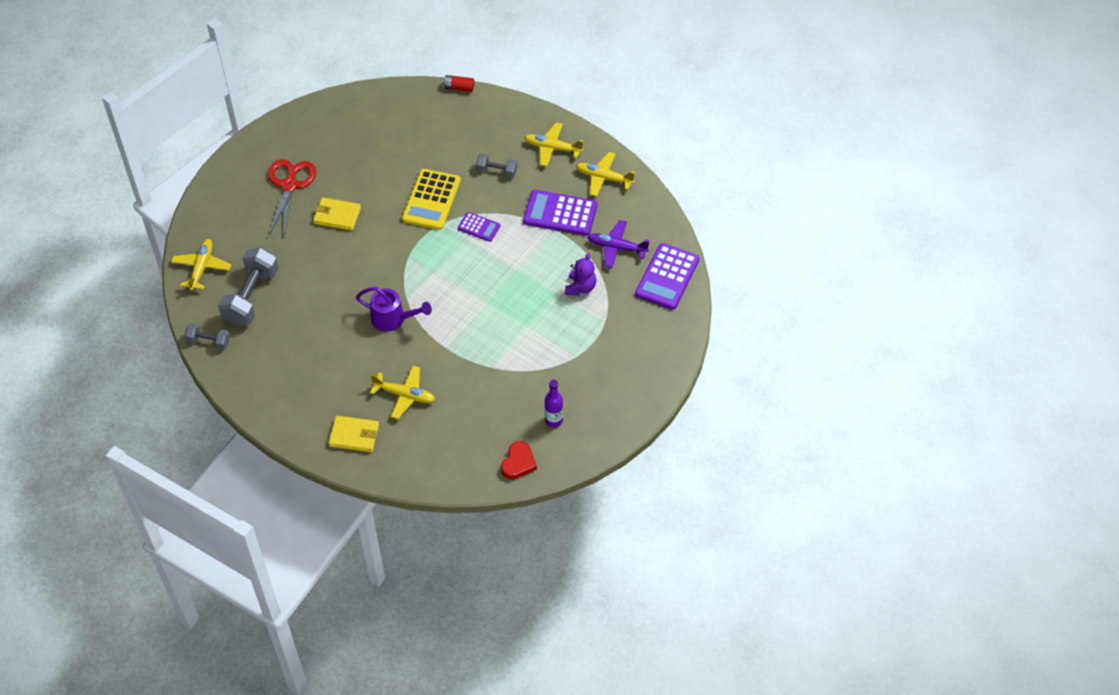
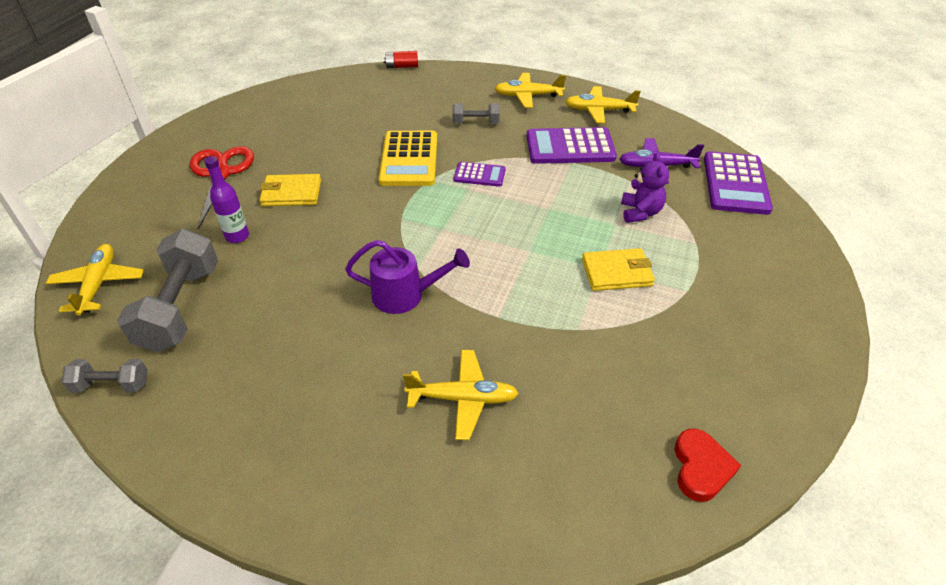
camera: 15 degrees left, 10 degrees down
yellow wallet [329,416,379,452] -> yellow wallet moved to [582,248,655,291]
purple bottle [545,380,563,427] -> purple bottle moved to [204,156,249,243]

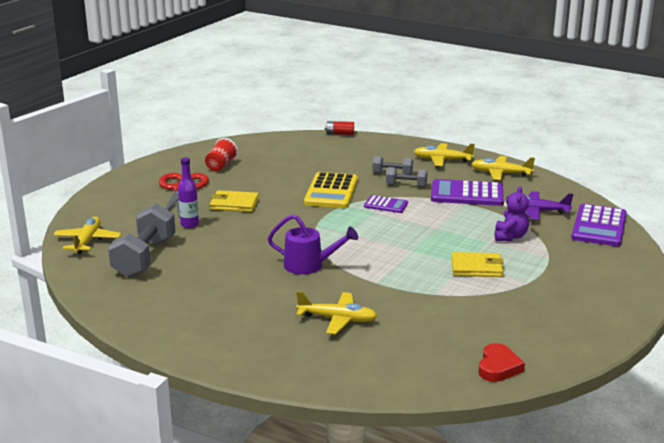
camera: 10 degrees right, 20 degrees down
grey dumbbell [62,359,148,393] -> grey dumbbell moved to [386,167,428,187]
none -> red cup [205,138,238,171]

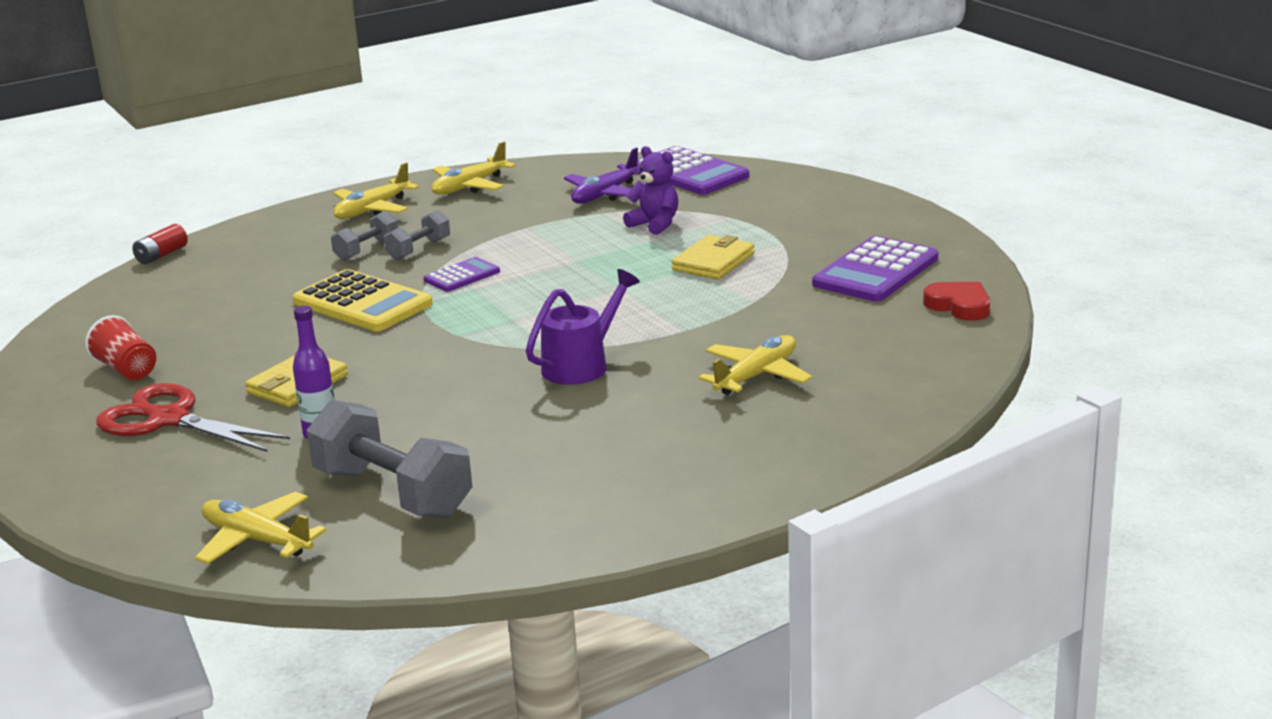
camera: 60 degrees left, 0 degrees up
purple calculator [431,179,504,206] -> purple calculator moved to [812,236,938,302]

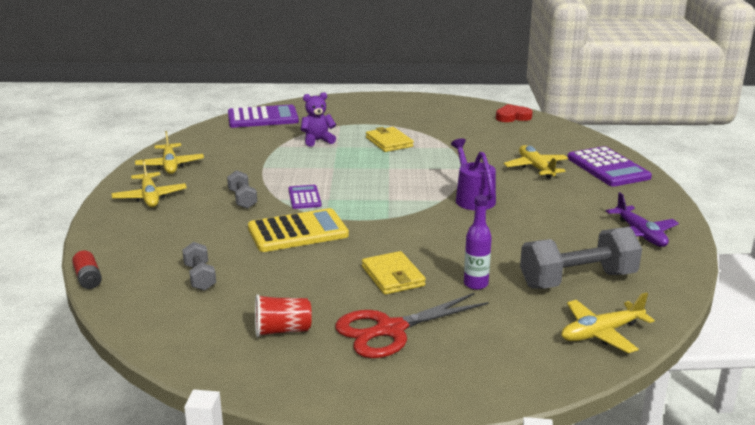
camera: 60 degrees left, 0 degrees up
grey dumbbell [331,211,398,261] -> grey dumbbell moved to [182,242,216,291]
purple plane [564,148,640,203] -> purple plane moved to [606,192,679,247]
purple calculator [812,236,938,302] -> purple calculator moved to [568,146,652,187]

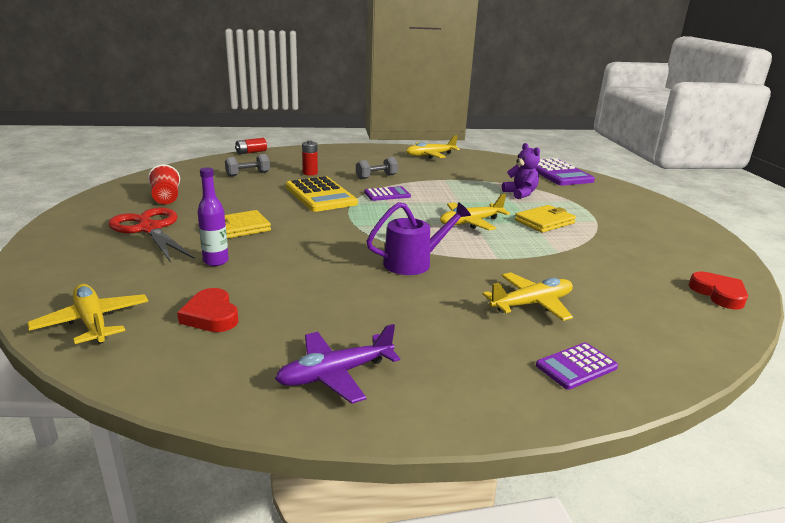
camera: 80 degrees right, 0 degrees up
yellow plane [111,159,187,207] -> yellow plane moved to [440,194,510,230]
grey dumbbell [520,227,642,289] -> red heart [177,288,239,332]
purple calculator [568,146,652,187] -> purple calculator [536,342,618,390], size x0.55
none -> red battery [302,140,318,176]

